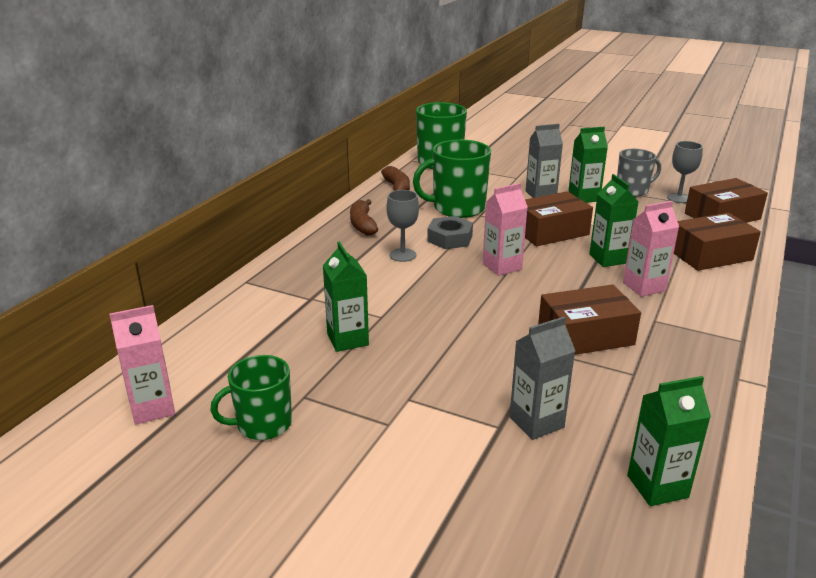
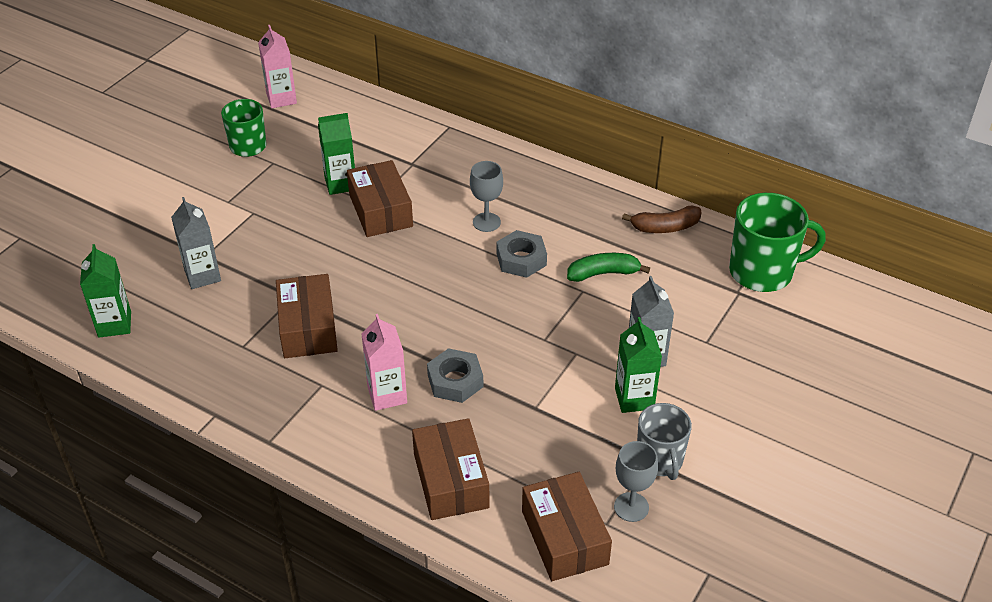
camera: 95 degrees right, 15 degrees up
brown banana [350,199,378,236] -> none
green mug [413,139,491,218] -> green banana [567,253,650,282]
pink carton [483,183,528,276] -> none
brown box [525,191,593,246] -> brown box moved to [347,160,413,237]
green carton [589,174,638,267] -> grey nut [427,348,483,403]

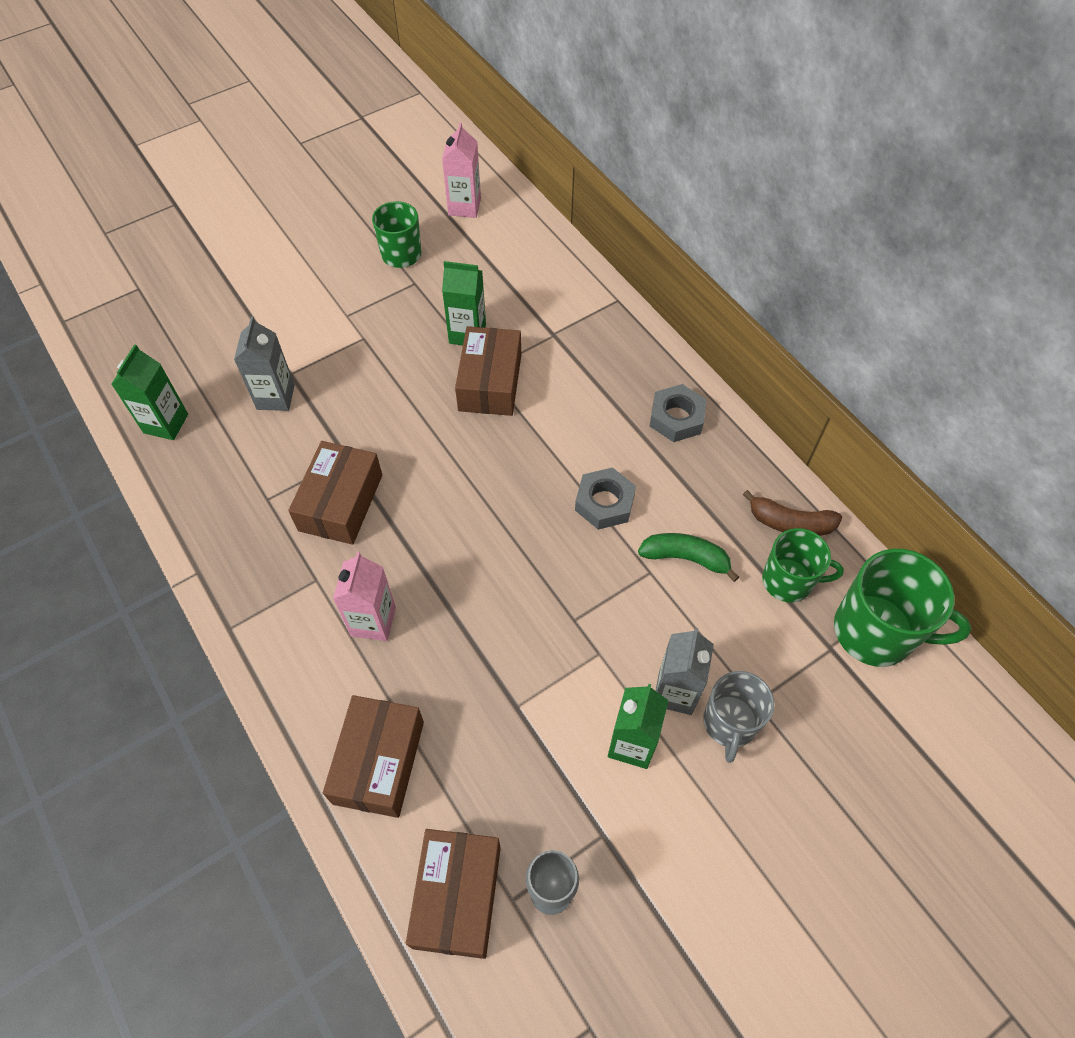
camera: 25 degrees right, 15 degrees up
grey nut [427,348,483,403] -> grey nut moved to [650,384,707,442]
grey goblet [470,161,503,232] -> none
grey mug [637,403,692,480] -> grey mug moved to [703,671,774,763]
none -> green mug [762,528,844,603]

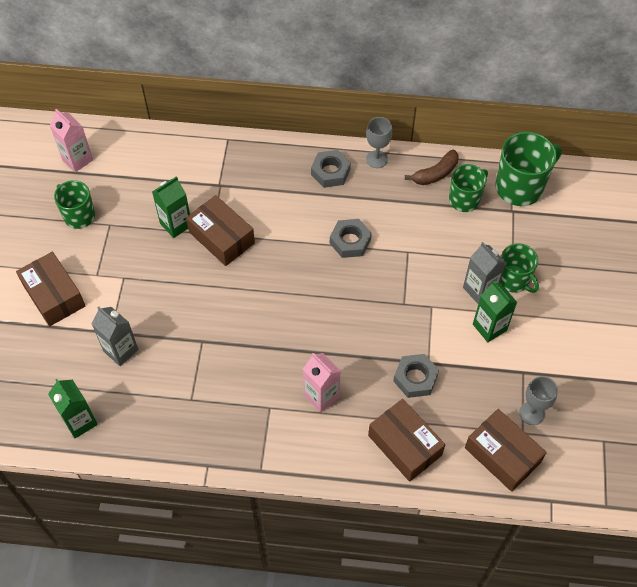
camera: 50 degrees left, 0 degrees up
brown box [288,441,382,545] -> brown box moved to [16,252,85,327]
green banana [638,533,739,582] -> none
grey mug [703,671,774,763] -> green mug [500,243,539,293]
none -> grey goblet [366,117,392,168]
none -> grey nut [393,354,439,398]

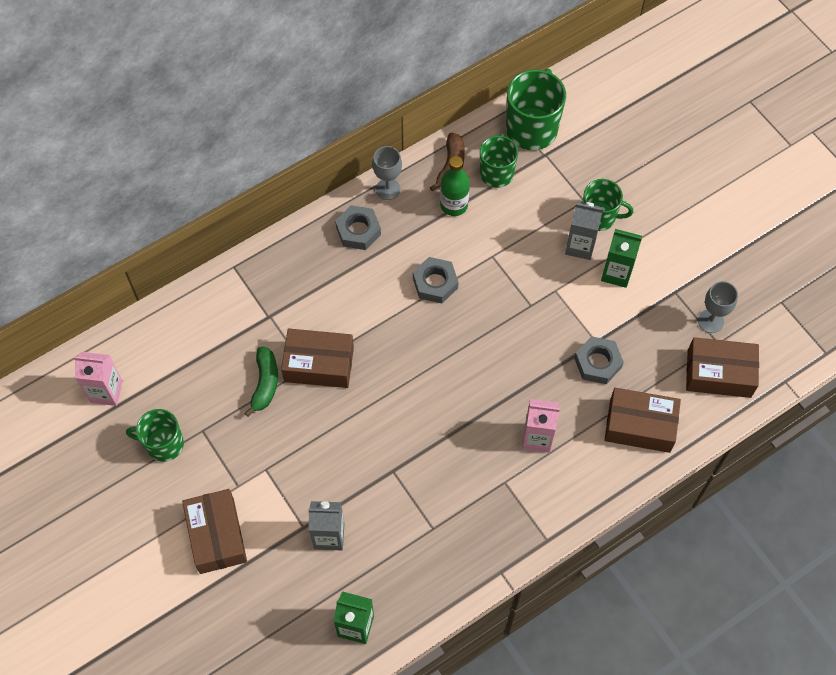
camera: 40 degrees left, 5 degrees up
brown box [16,252,85,327] -> brown box turned 60 degrees clockwise [182,489,247,574]
green carton [152,176,190,238] -> green banana [245,346,278,417]
none -> green bottle [440,156,470,216]

